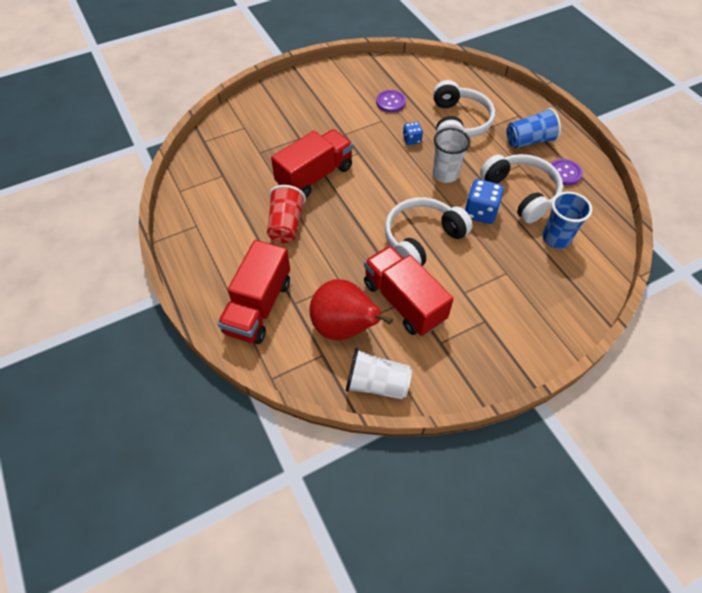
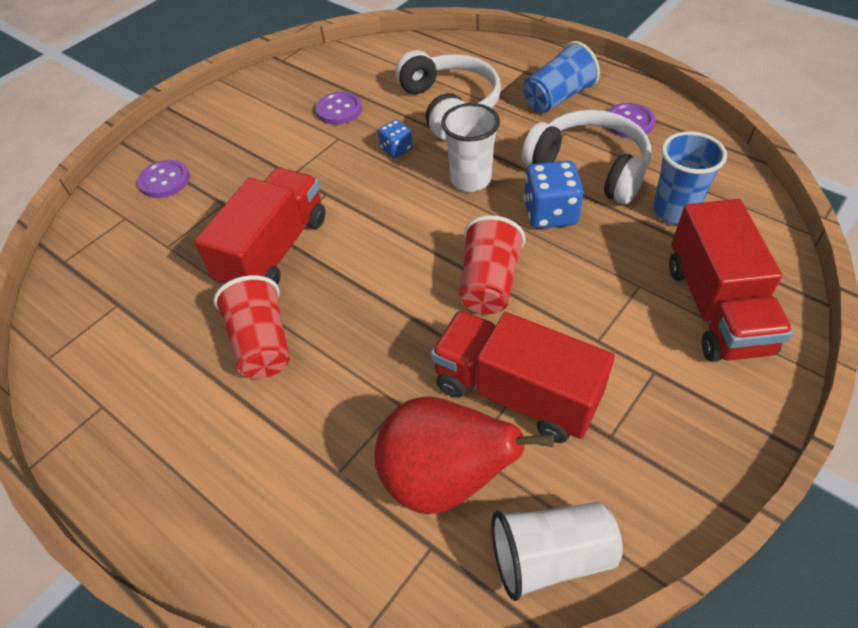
camera: 20 degrees left, 5 degrees down
red truck [218,240,290,344] -> red truck moved to [669,199,793,362]
white headphones [385,197,473,266] -> red cup [459,215,526,314]
none -> purple button [137,160,190,198]

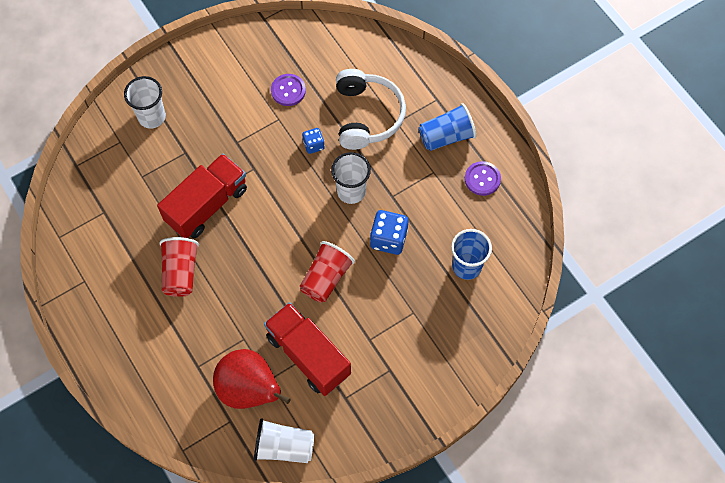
camera: 15 degrees right, 15 degrees up
purple button [137,160,190,198] -> white cup [124,76,166,129]
white headphones [522,110,651,204] -> none
red truck [669,199,793,362] -> none

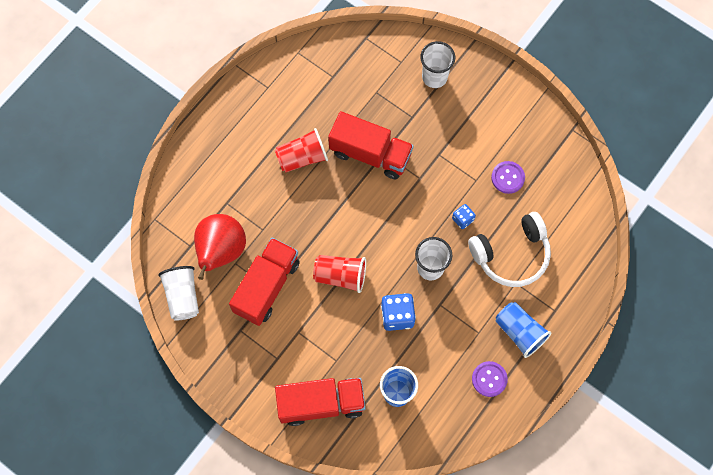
camera: 70 degrees right, 5 degrees up
none -> red truck [275,378,366,426]

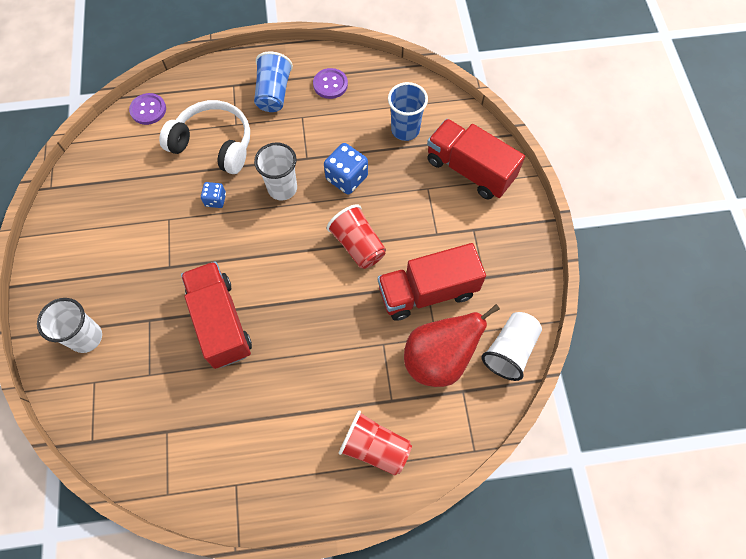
camera: 135 degrees left, 5 degrees down
red cup [275,128,328,172] -> red cup moved to [339,410,412,475]
purple button [491,161,525,194] -> purple button moved to [129,93,166,125]

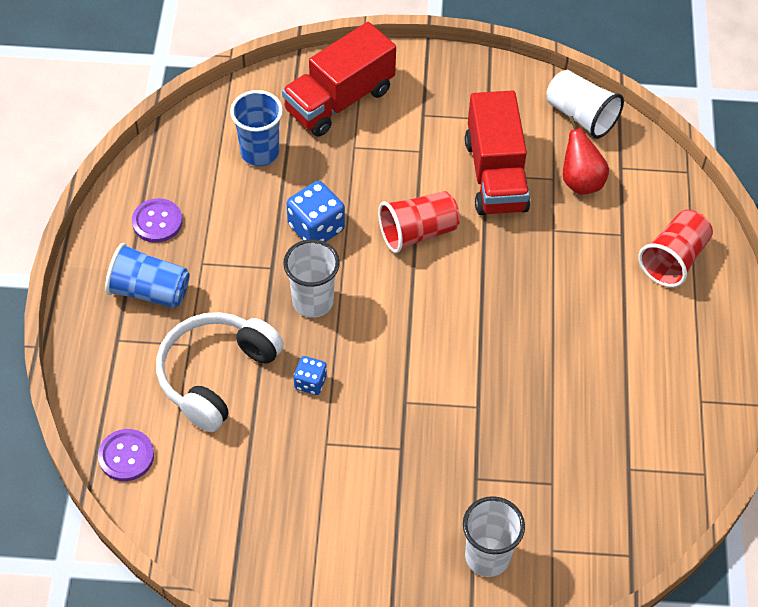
camera: 80 degrees left, 10 degrees down
red truck [181,261,252,369] -> none
red pear [404,304,500,387] -> red pear [563,116,609,195], size x0.62

